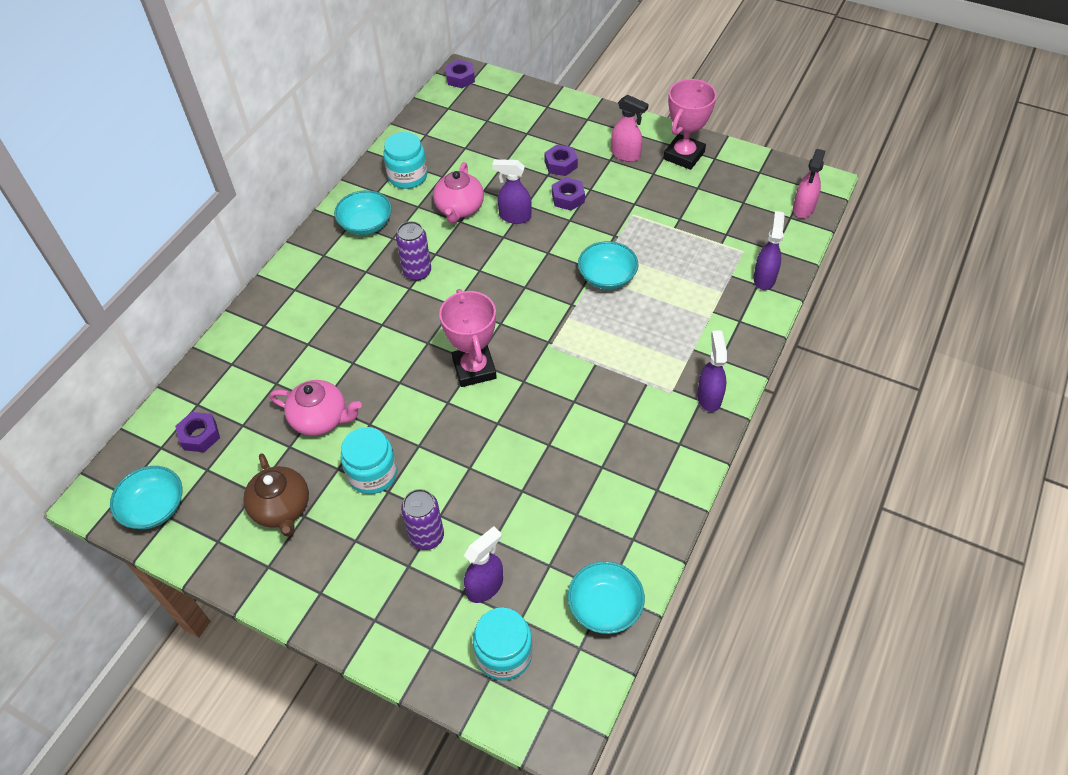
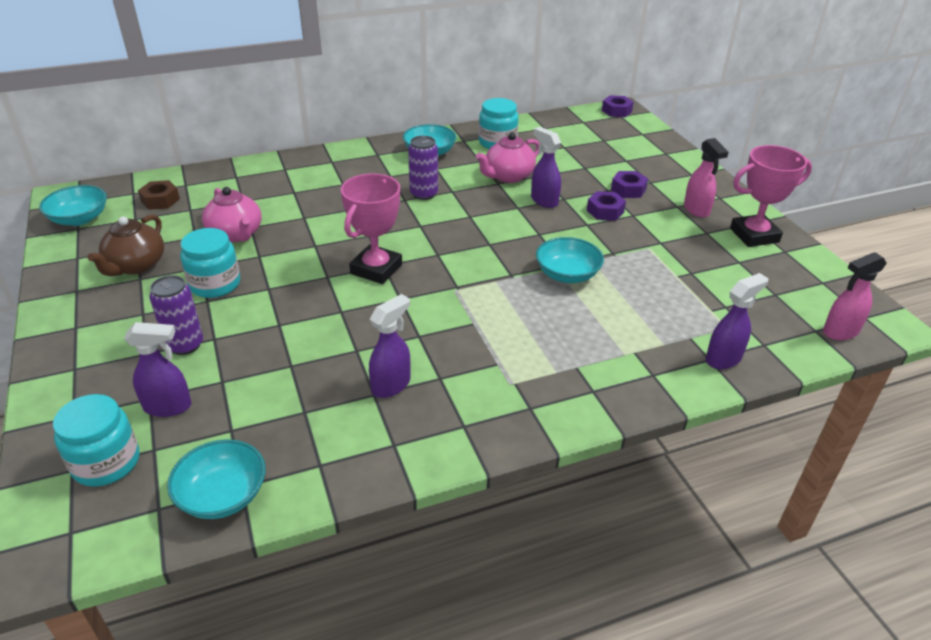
camera: 40 degrees right, 15 degrees down
purple nut [175,412,220,452] -> brown nut [138,180,180,210]
purple spray bottle [697,330,727,412] -> purple spray bottle moved to [369,294,411,398]

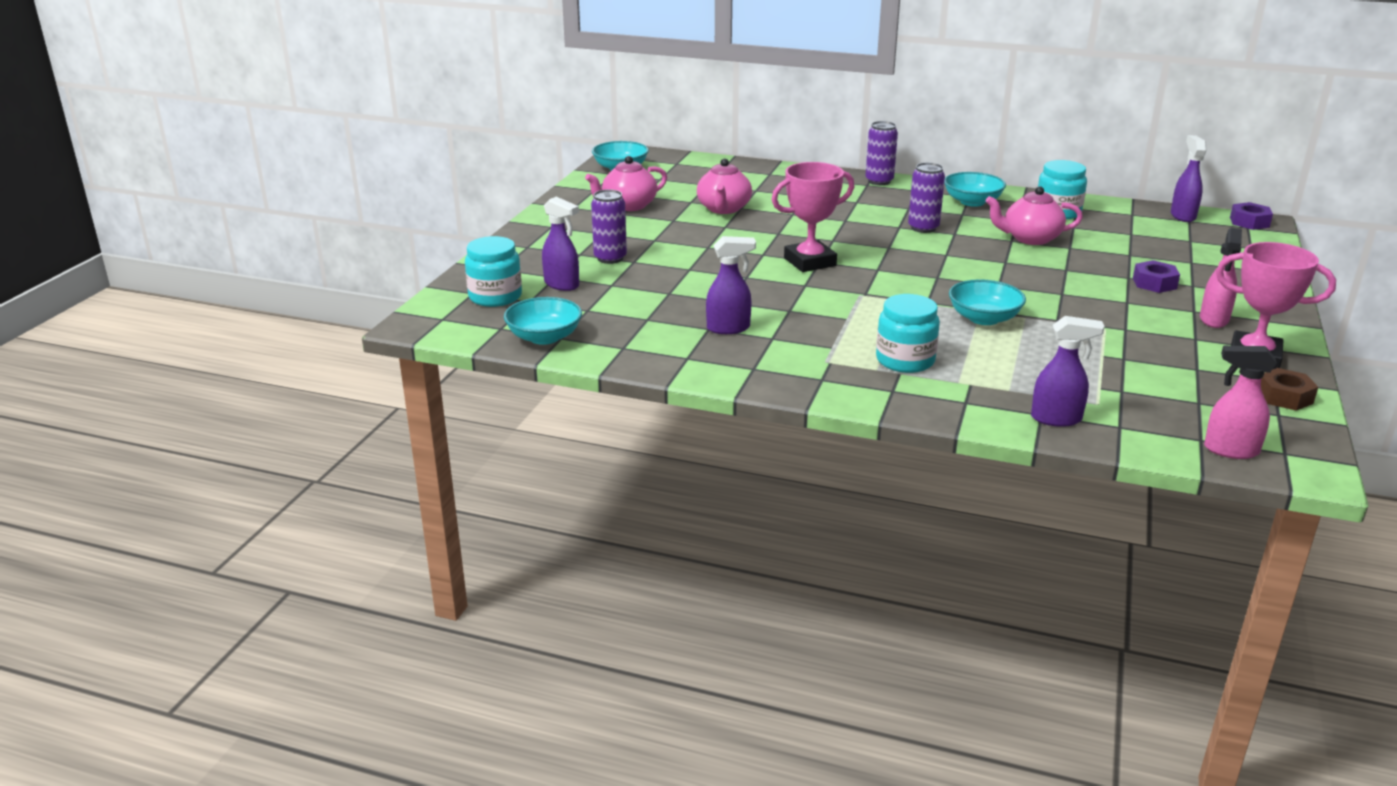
camera: 40 degrees right, 10 degrees down
brown teapot [87,214,164,276] -> pink teapot [585,156,667,211]
brown nut [138,180,180,210] -> brown nut moved to [1261,368,1318,411]
turquoise jar [180,228,240,298] -> turquoise jar moved to [876,294,940,373]
purple spray bottle [531,127,561,208] -> purple spray bottle moved to [1171,135,1207,222]
purple nut [587,191,626,221] -> none
none -> purple can [865,121,898,185]

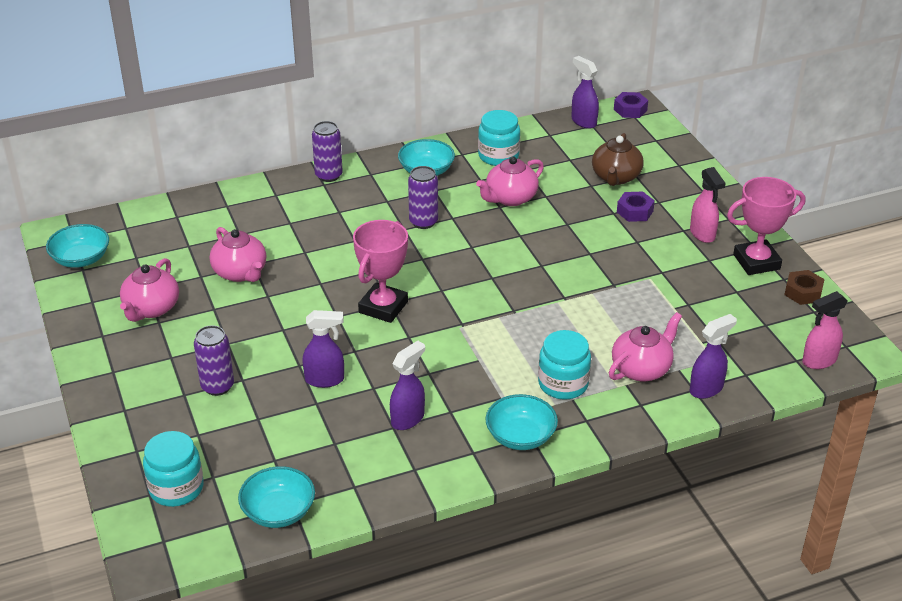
camera: 40 degrees left, 10 degrees up
purple spray bottle [542,197,579,291] -> purple spray bottle moved to [302,310,344,388]
turquoise bowl [949,279,1026,325] -> turquoise bowl moved to [485,394,558,450]
none -> brown teapot [592,133,644,186]
none -> pink teapot [609,312,682,381]

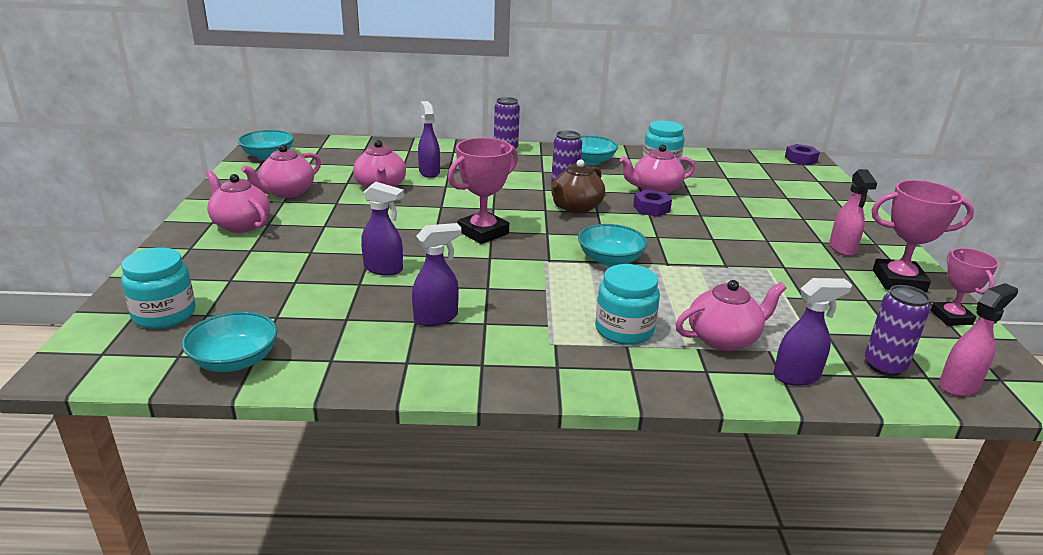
camera: 20 degrees right, 10 degrees down
purple can [194,325,234,396] -> purple can moved to [865,285,930,376]
turquoise bowl [485,394,558,450] -> turquoise bowl moved to [578,224,647,266]
purple spray bottle [571,56,599,129] -> purple spray bottle moved to [418,101,440,178]
brown teapot [592,133,644,186] -> brown teapot moved to [551,159,605,213]
purple nut [617,192,655,222] -> purple nut moved to [633,189,672,217]
brown nut [784,270,825,305] -> pink trophy [931,248,999,326]
pink spray bottle [802,291,848,369] -> pink spray bottle turned 150 degrees clockwise [939,283,1018,396]
none -> pink teapot [206,171,270,233]

